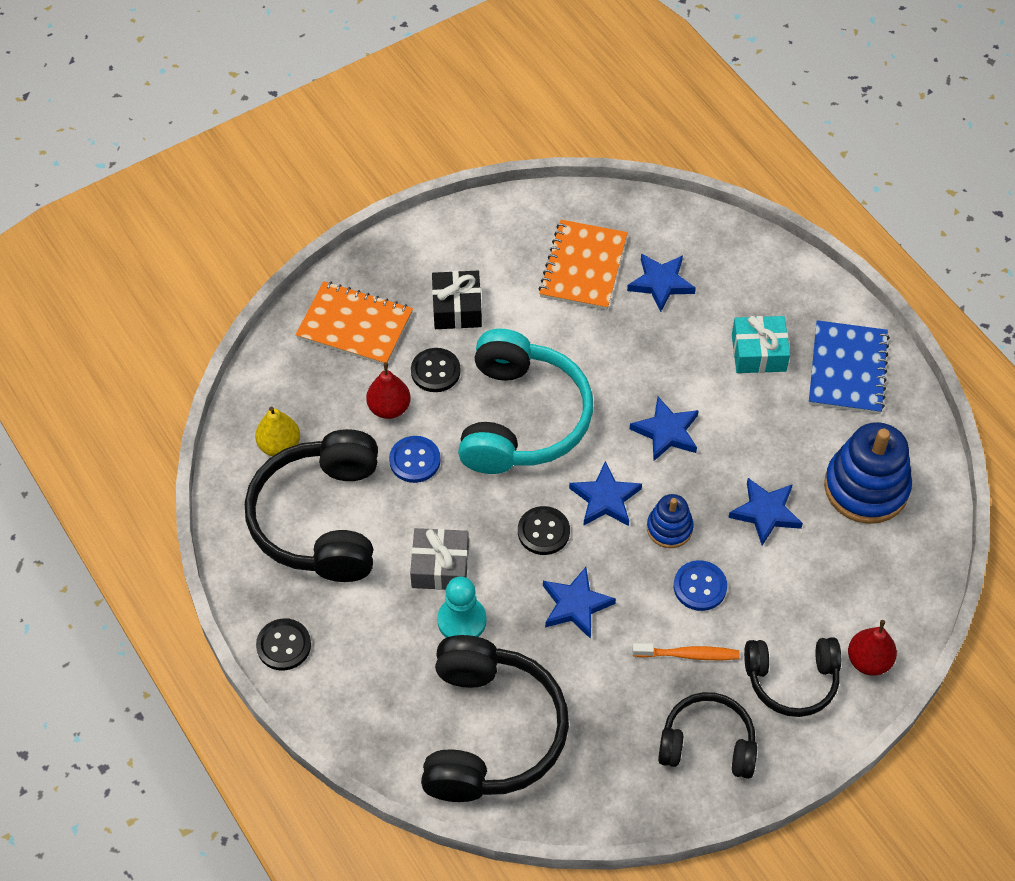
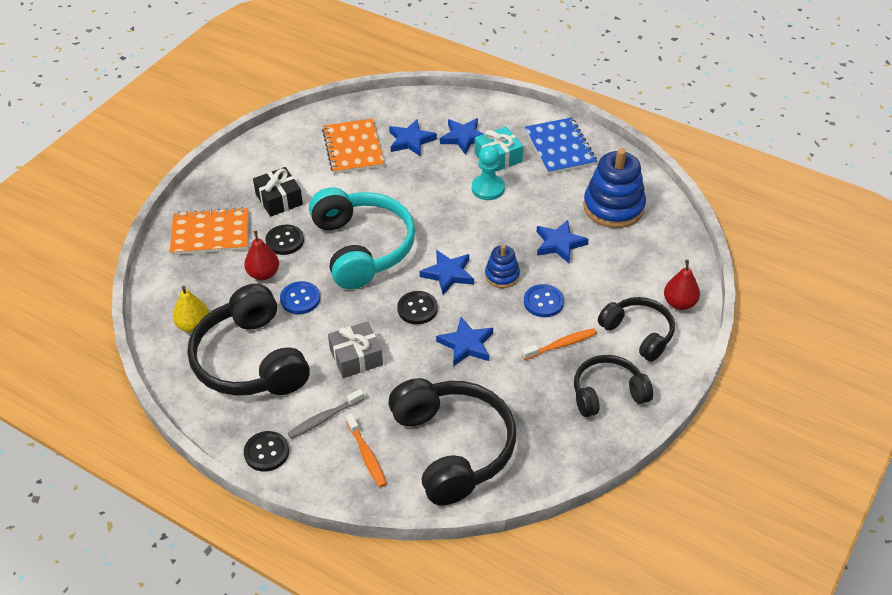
camera: 25 degrees left, 10 degrees down
turquoise pawn [437,576,486,638] -> turquoise pawn moved to [472,145,505,200]
blue star [630,397,699,462] -> blue star moved to [440,118,484,155]
black headphones [744,637,841,717] -> black headphones turned 105 degrees counterclockwise [598,297,675,362]
none -> grey toothbrush [287,389,364,439]
none -> orange toothbrush [346,413,387,487]

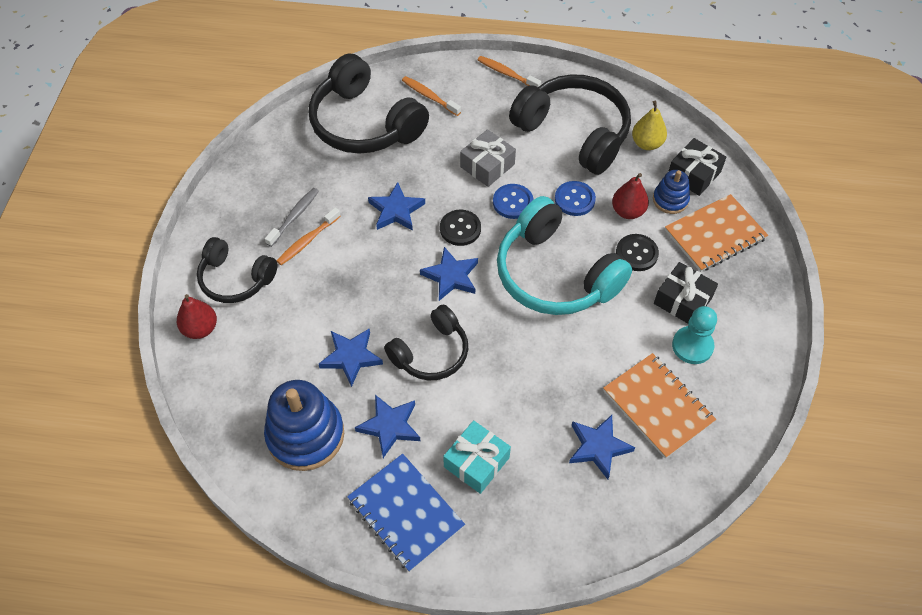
camera: 155 degrees right, 10 degrees up
black button [244,431,289,472] -> orange toothbrush [478,56,541,87]
grey toothbrush [287,389,364,439] -> grey toothbrush moved to [265,188,319,247]
blue star [440,118,484,155] -> blue star moved to [355,395,420,458]
turquoise pawn [472,145,505,200] -> turquoise pawn moved to [672,306,717,364]
blue stacking toy [485,245,520,288] -> blue stacking toy moved to [653,170,690,214]
blue button [524,284,564,317] -> blue button moved to [493,184,534,219]
black headphones [574,355,653,417] -> black headphones moved to [384,305,468,380]
none -> black gift [668,138,726,196]

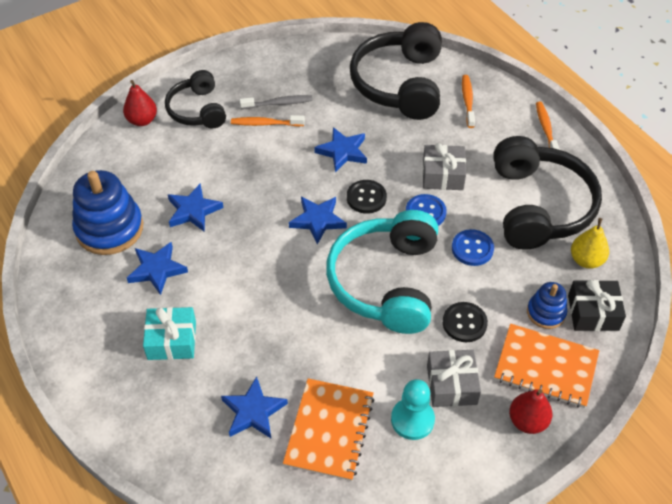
camera: 50 degrees right, 5 degrees down
blue notebook [347,454,465,572] -> none
black headphones [384,305,468,380] -> none
red pear [612,173,649,219] -> red pear moved to [509,389,552,434]
black gift [654,262,718,324] -> grey gift [427,350,481,407]

